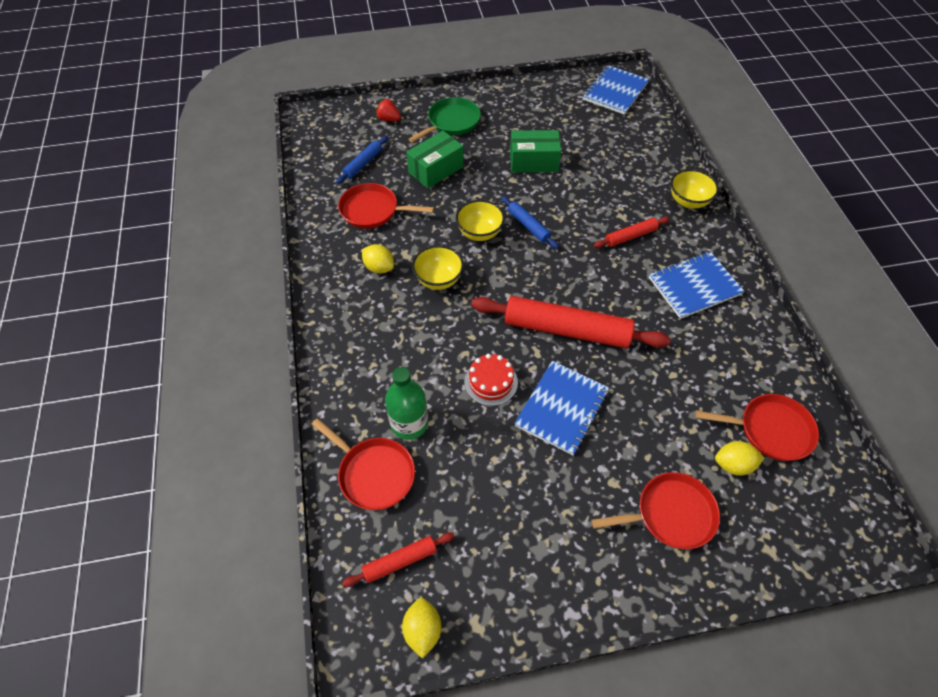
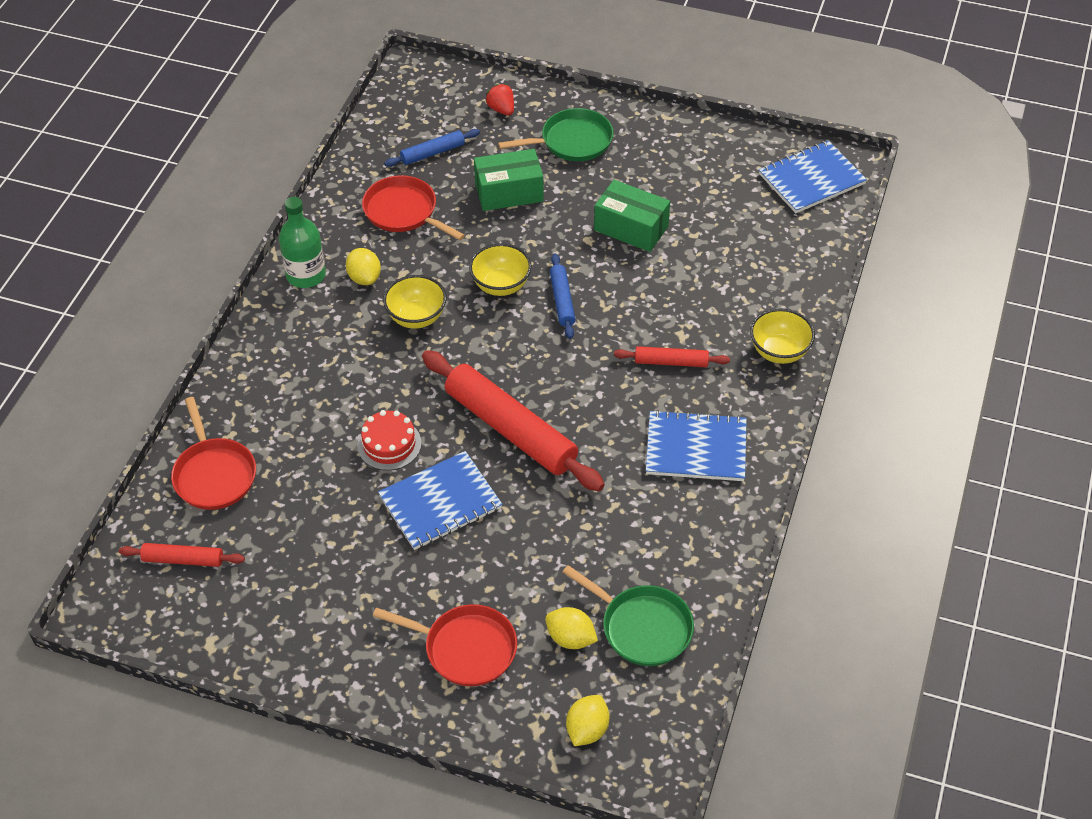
camera: 30 degrees right, 5 degrees down
green bottle [385,367,428,440] -> green bottle moved to [279,197,326,288]
yellow lemon [402,598,441,659] -> yellow lemon moved to [566,695,609,746]
red pan [695,394,819,461] -> green pan [563,565,694,666]

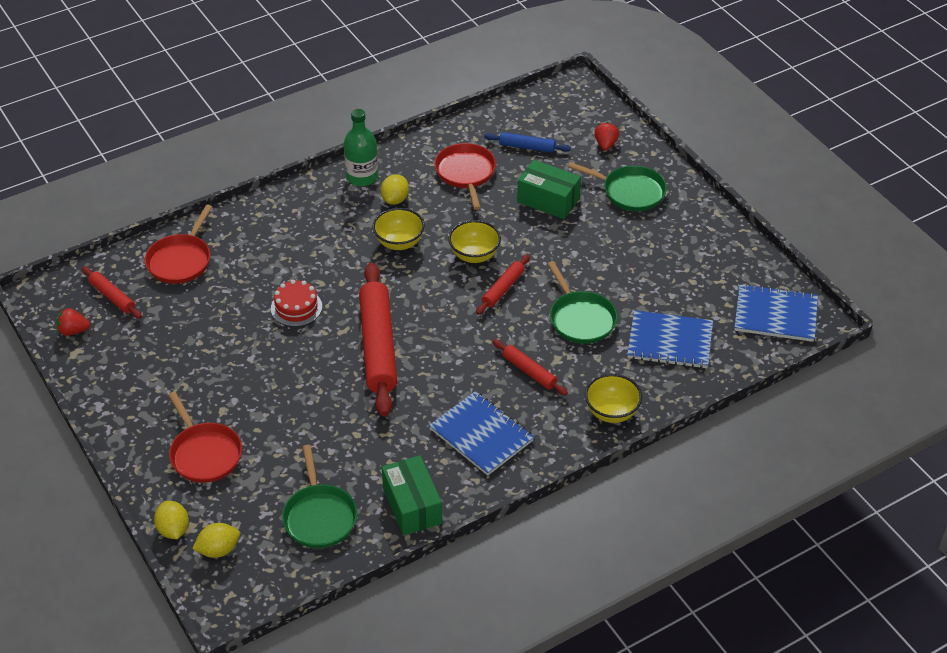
camera: 40 degrees right, 5 degrees down
blue notebook [378,451,502,550] -> blue notebook moved to [627,310,713,369]
yellow lemon [545,607,598,649] -> yellow lemon moved to [154,501,189,539]
blue rolling pin [550,253,576,339] -> red rolling pin [476,255,530,315]
green box [594,180,670,252] -> green box moved to [382,455,442,535]
none -> red strawberry [57,308,90,336]
none -> green pan [548,261,617,344]

